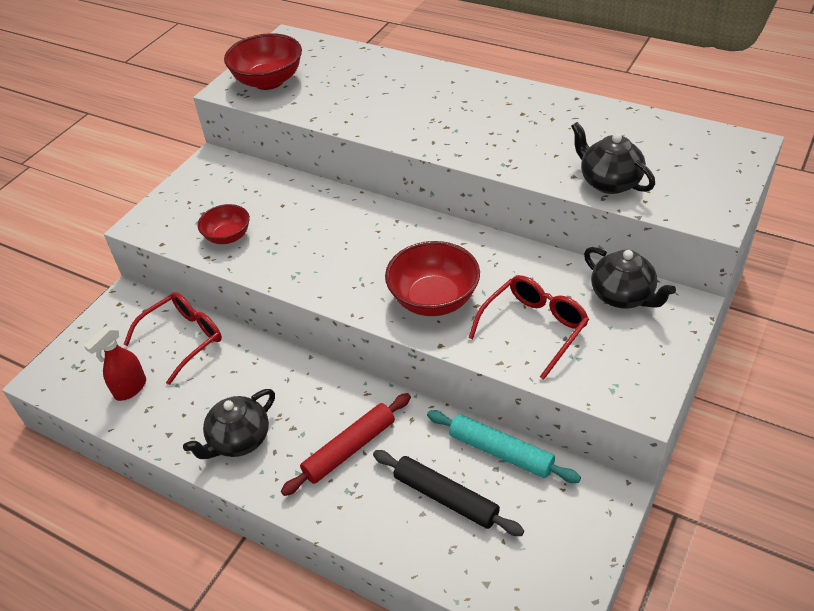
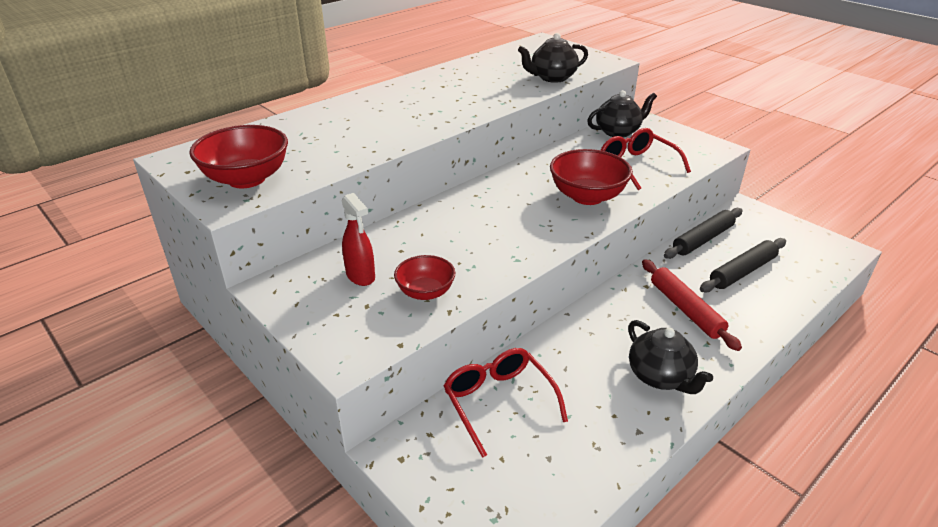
camera: 75 degrees left, 10 degrees down
red spray bottle [84,326,146,401] -> red spray bottle moved to [342,193,375,286]
turquoise rolling pin [427,410,581,483] -> black rolling pin [664,208,742,259]

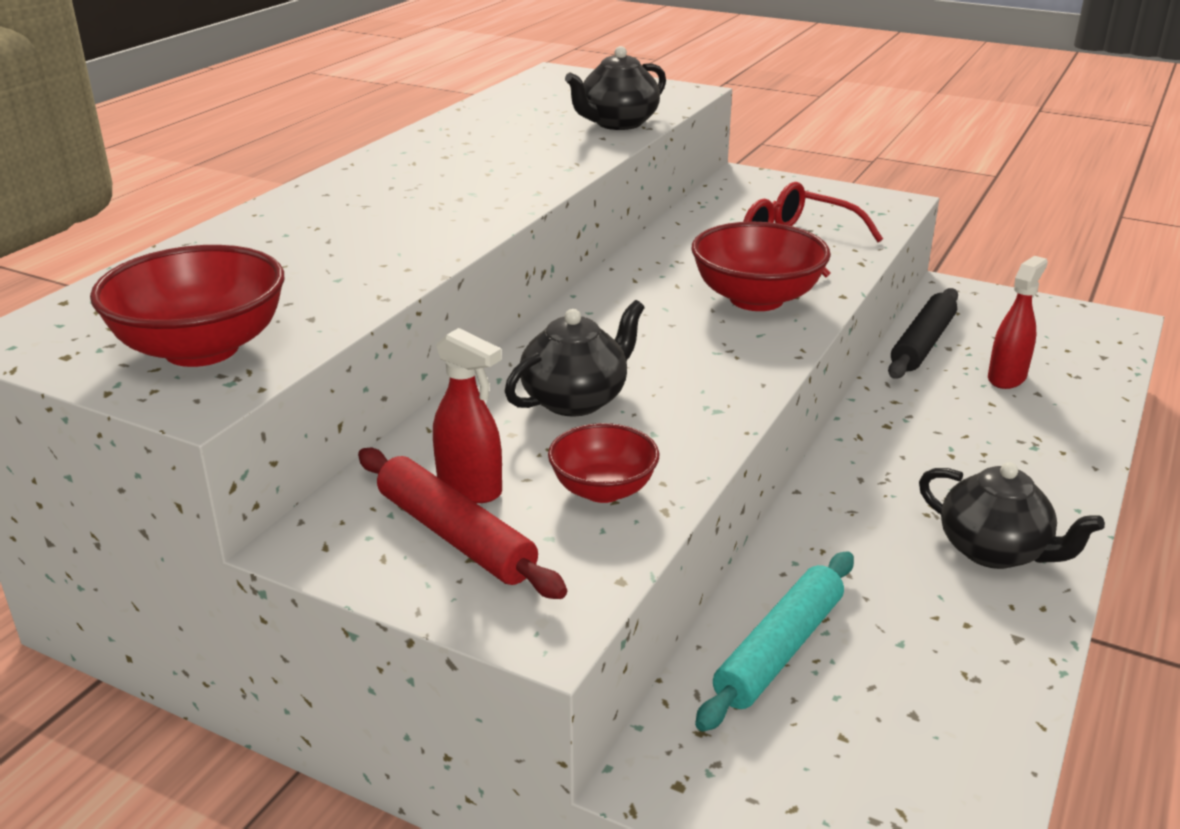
camera: 20 degrees left, 5 degrees down
red glasses [444,348,568,458] -> turquoise rolling pin [695,551,854,732]
black teapot [587,90,657,138] -> black teapot moved to [505,300,645,416]
red rolling pin [642,259,742,351] -> red rolling pin moved to [358,448,567,599]
black rolling pin [700,238,786,293] -> red spray bottle [988,256,1048,389]

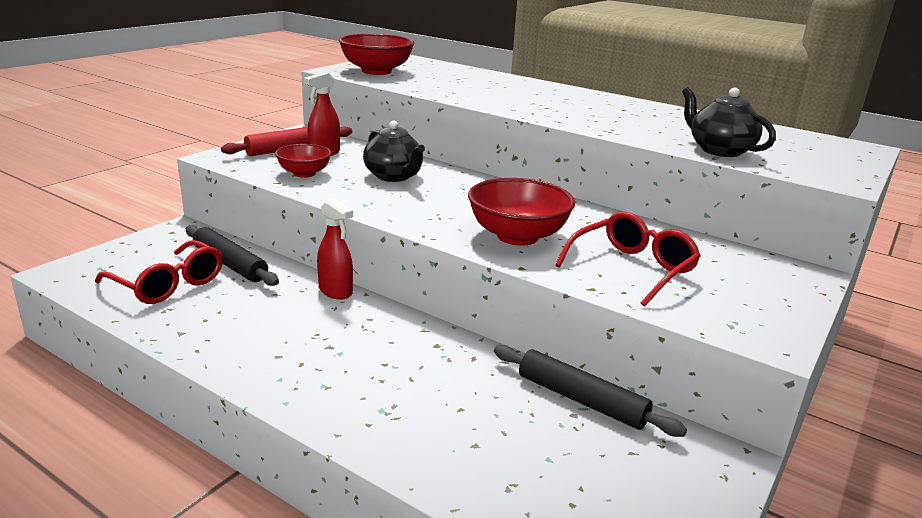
camera: 95 degrees right, 5 degrees down
turquoise rolling pin [695,551,854,732] -> black rolling pin [186,225,279,286]
black teapot [919,462,1105,569] -> none
red spray bottle [988,256,1048,389] -> red spray bottle moved to [317,198,353,300]
none -> red glasses [95,240,223,304]

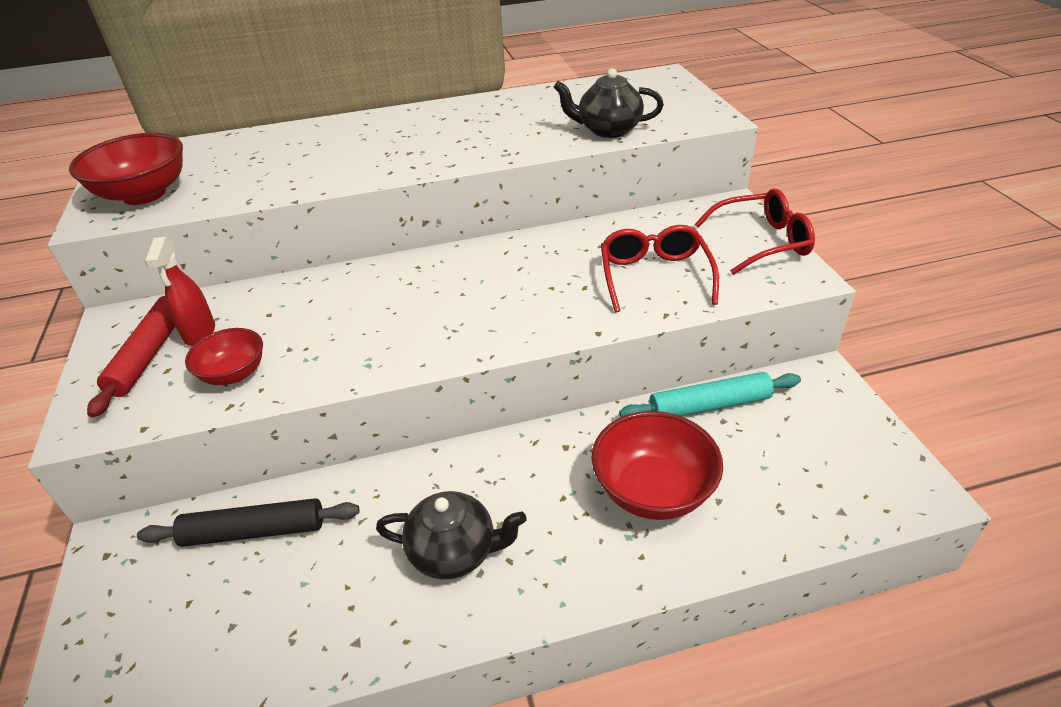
camera: 45 degrees left, 15 degrees up
red glasses [95,240,223,304] -> red glasses moved to [695,189,815,275]
red spray bottle [317,198,353,300] -> none
black teapot [363,121,425,182] -> black teapot moved to [376,491,527,580]
red bowl [468,178,575,246] -> red bowl moved to [591,411,723,520]
black rolling pin [494,345,687,437] -> turquoise rolling pin [619,372,801,417]

